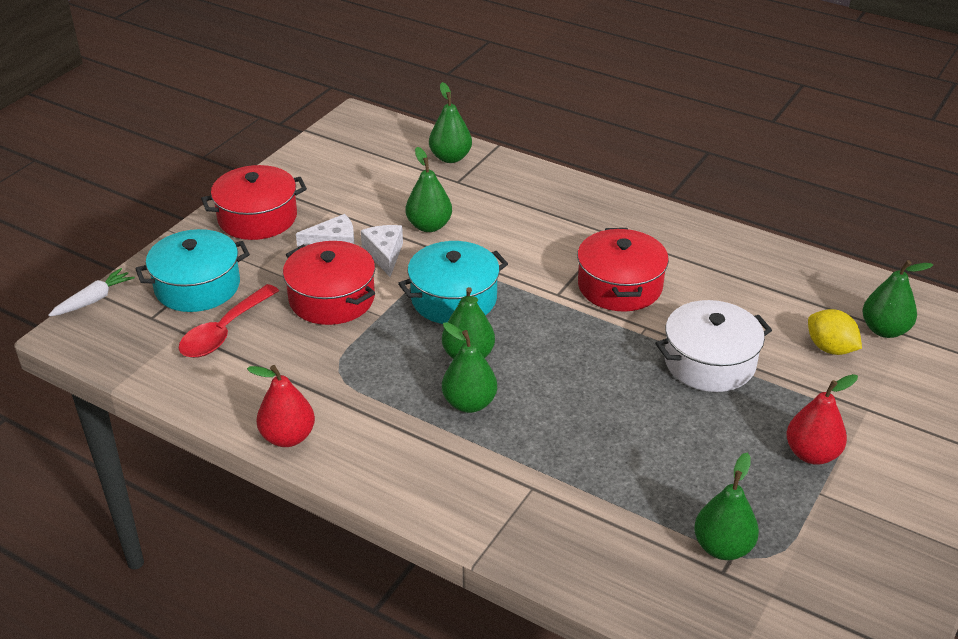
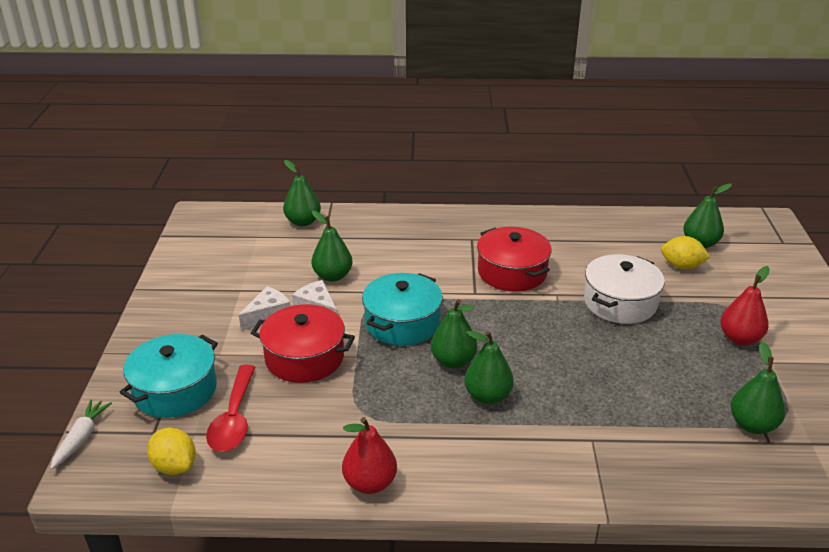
camera: 30 degrees left, 5 degrees down
red pot [201,165,307,240] -> none
none -> yellow lemon [147,427,196,475]

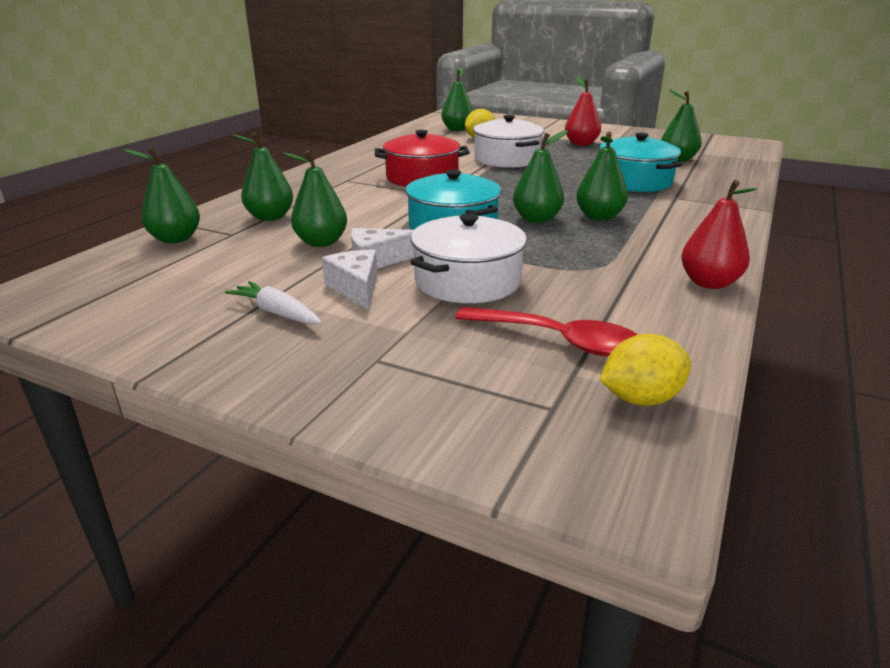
camera: 65 degrees left, 5 degrees down
white carrot [50,399,112,469] -> white carrot moved to [225,281,322,325]
turquoise pot [119,334,218,418] -> turquoise pot moved to [599,133,683,192]
red pot [251,304,355,383] -> white pot [411,213,527,303]
none -> green pear [232,132,293,221]

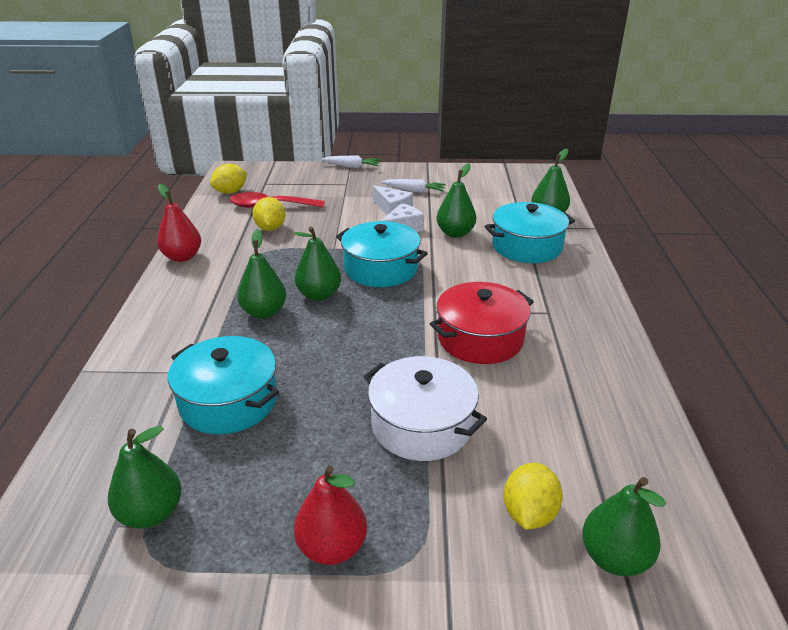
camera: 155 degrees right, 5 degrees up
green pear [232,132,293,221] -> turquoise pot [485,202,575,263]
white pot [411,213,527,303] -> none
none -> yellow lemon [252,197,286,231]
none -> white carrot [321,156,381,168]

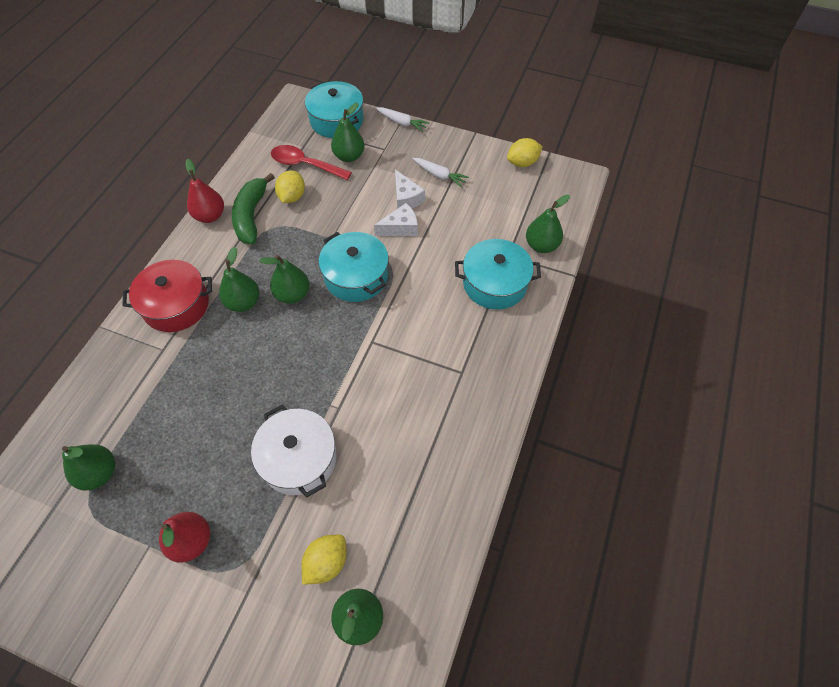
camera: 20 degrees right, 25 degrees up
turquoise pot [168,336,279,434] -> turquoise pot moved to [305,81,364,138]
yellow lemon [210,164,247,194] -> yellow lemon moved to [507,138,542,167]
red pot [430,282,534,364] -> red pot moved to [122,260,212,332]
green pear [436,163,476,238] -> green pear moved to [331,103,365,162]
none -> green banana [232,173,275,244]

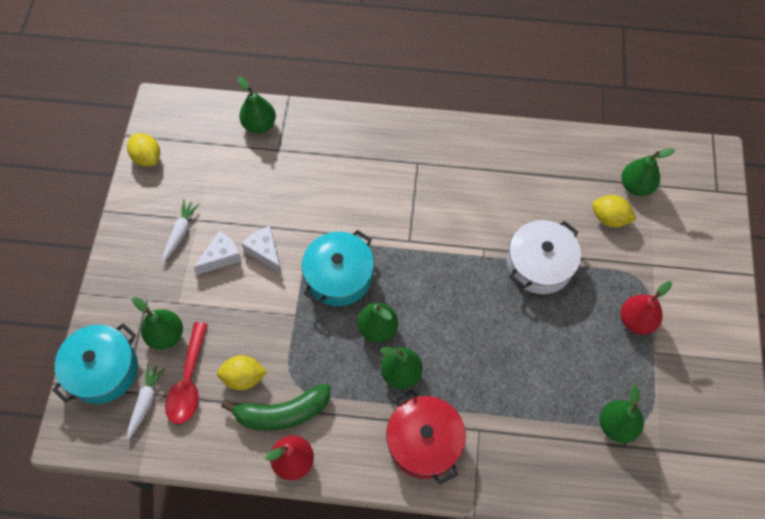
camera: 105 degrees left, 5 degrees up
white carrot [376,107,429,132] -> white carrot moved to [127,364,166,440]
turquoise pot [455,239,541,310] -> none

